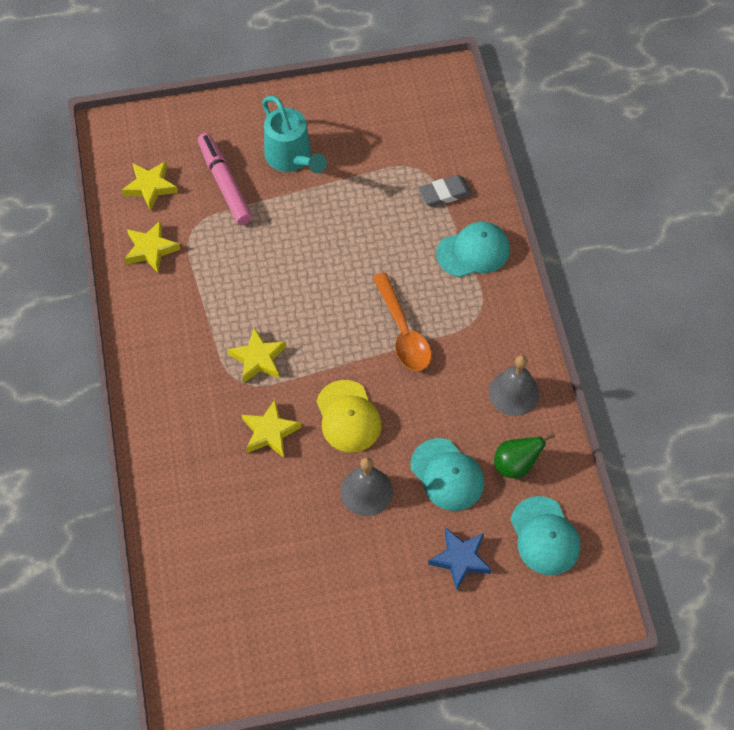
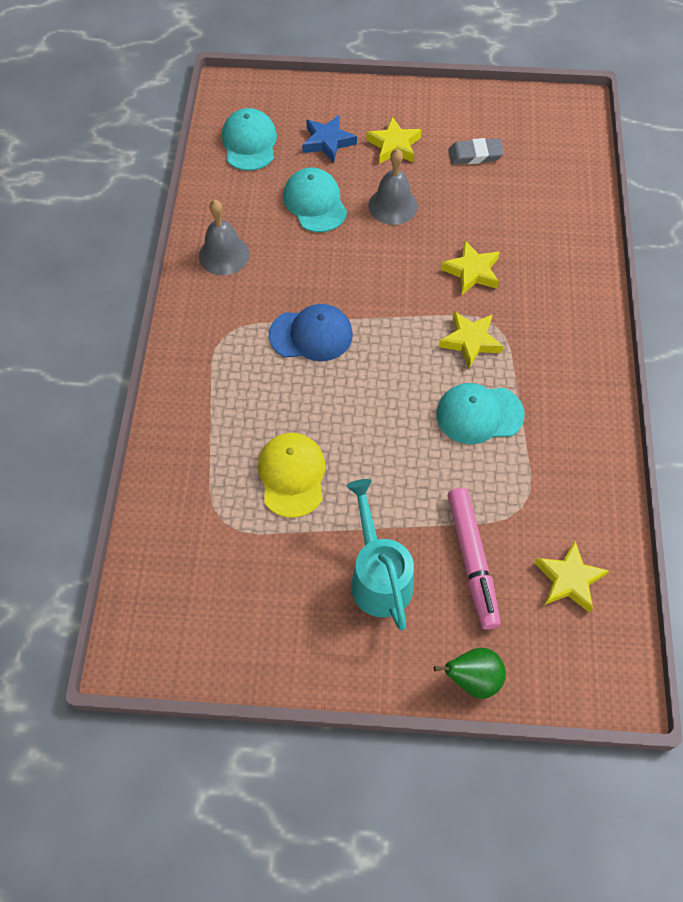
camera: 165 degrees left, 0 degrees up
yellow star [124,220,180,273] -> yellow star moved to [366,116,422,164]
yellow cap [316,380,381,453] -> yellow cap moved to [258,433,325,518]
orange spoon [373,273,431,371] -> blue cap [269,304,353,361]
grey eraser [418,175,472,207] -> grey eraser moved to [448,138,504,165]
turquoise cap [436,222,510,277] -> turquoise cap moved to [436,383,525,444]
green pear [494,433,555,478] -> green pear moved to [433,648,506,699]

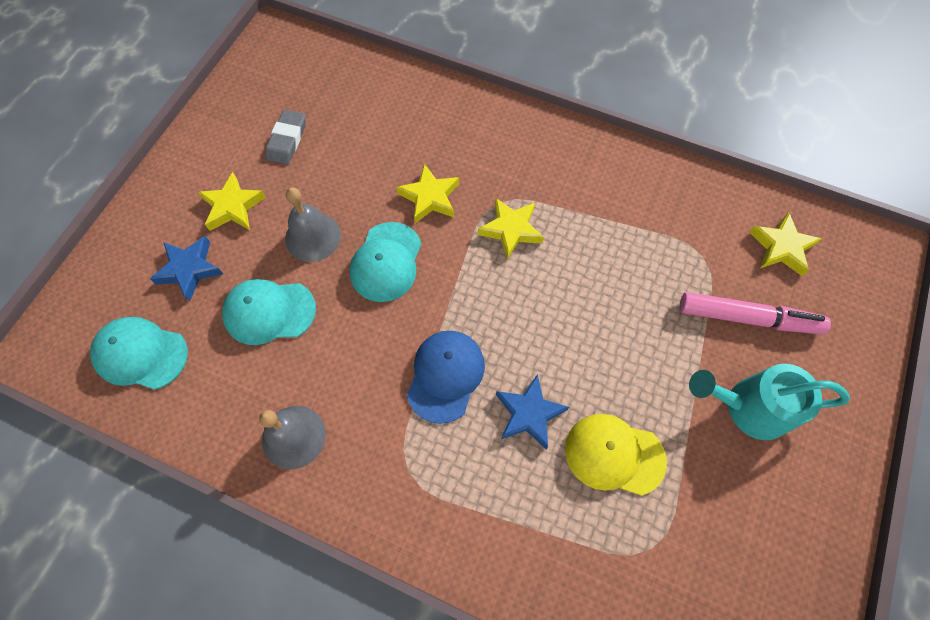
camera: 70 degrees left, 5 degrees up
green pear [433,648,506,699] -> none
turquoise cap [436,383,525,444] -> turquoise cap moved to [350,222,421,302]
none -> blue star [496,374,569,449]

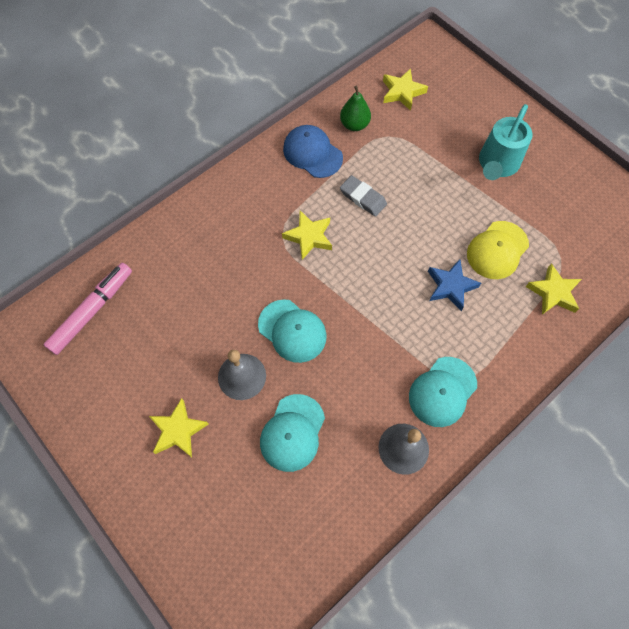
camera: 65 degrees left, 0 degrees up
turquoise cap [90,317,188,390] -> turquoise cap moved to [409,357,477,427]
blue star [150,236,223,301] -> none
grey eraser [266,110,306,165] -> grey eraser moved to [340,175,387,217]
yellow star [396,164,459,224] -> yellow star moved to [526,263,582,315]
blue cap [407,331,485,424] -> blue cap moved to [283,125,343,178]
pink marker [680,292,831,334] -> pink marker moved to [44,263,132,355]
none -> green pear [340,85,371,131]

